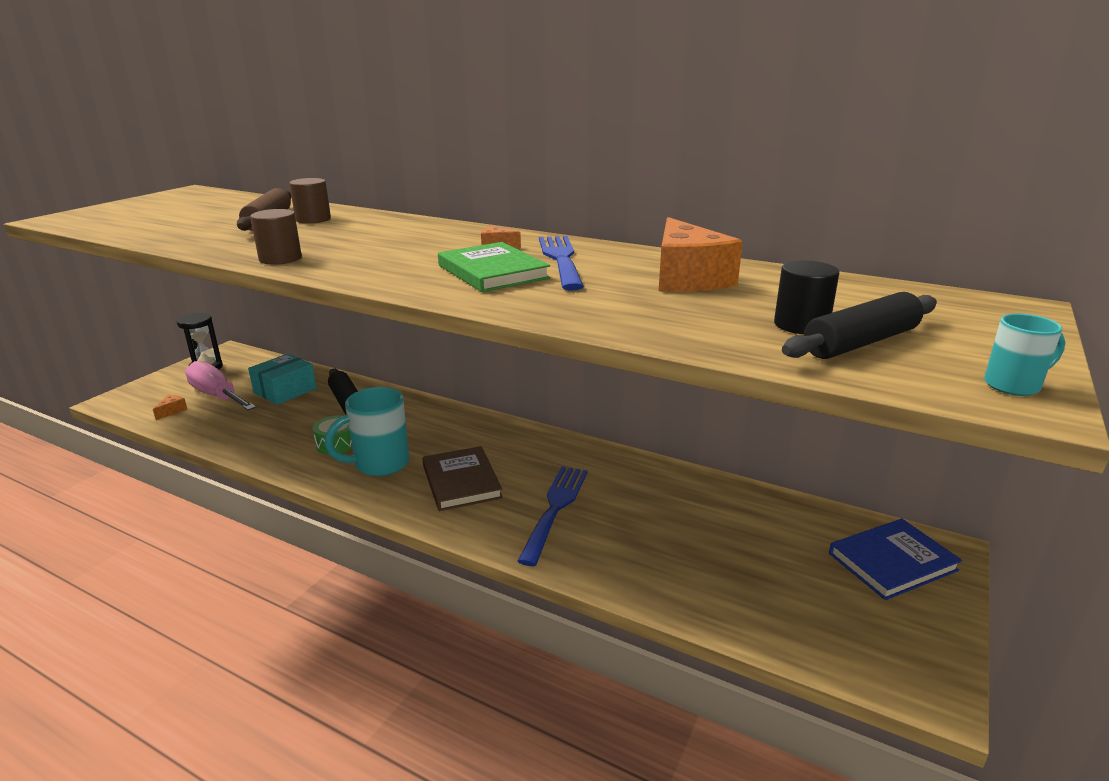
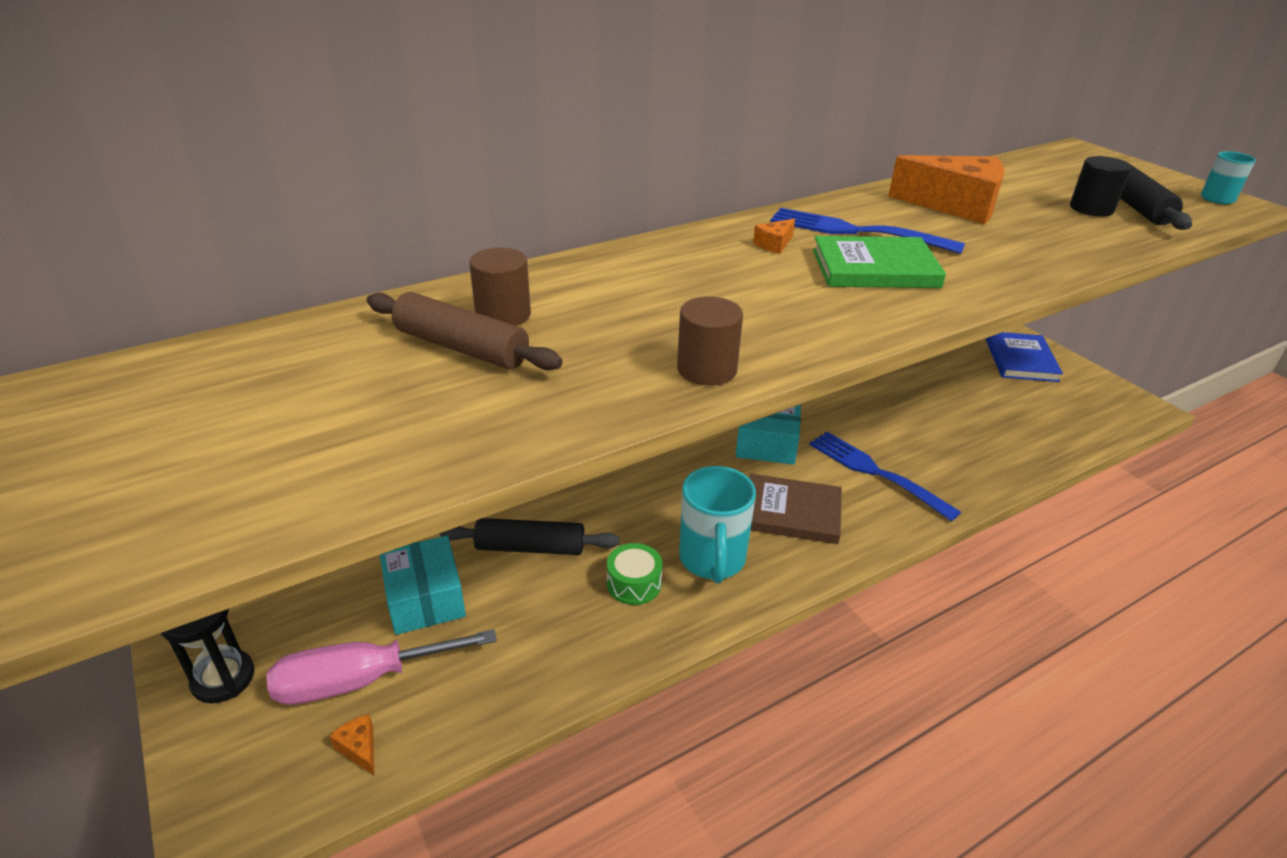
camera: 60 degrees left, 10 degrees up
none -> turquoise box [736,405,801,465]

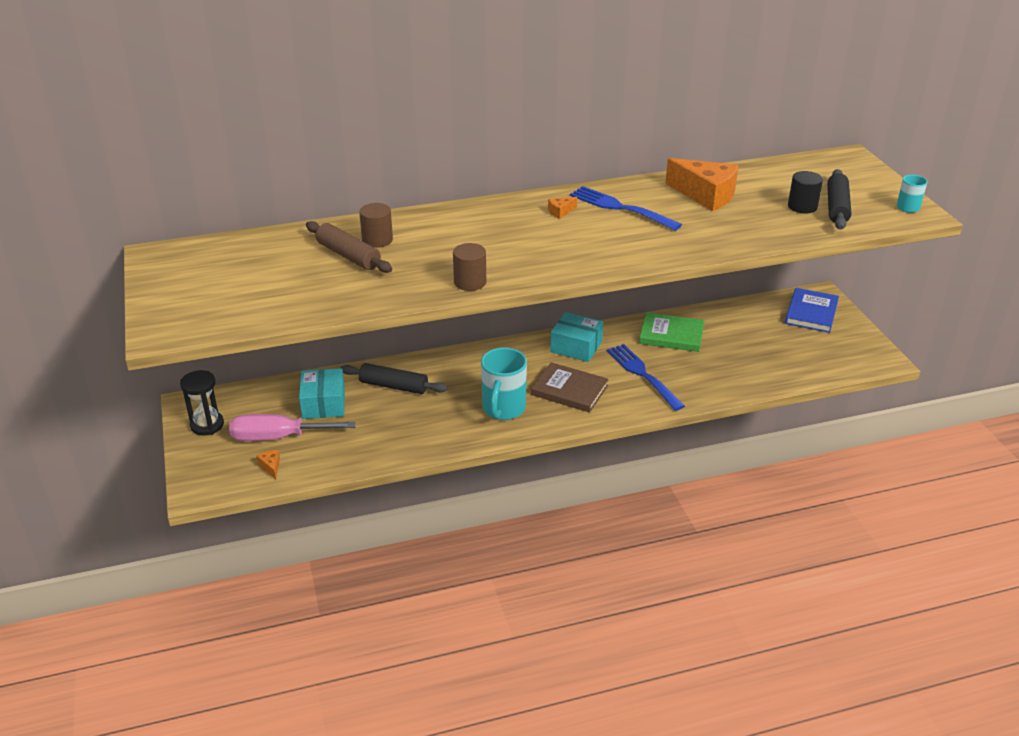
camera: 15 degrees right, 0 degrees up
green drum [607,543,662,605] -> none
green book [813,236,946,288] -> green book moved to [639,312,704,352]

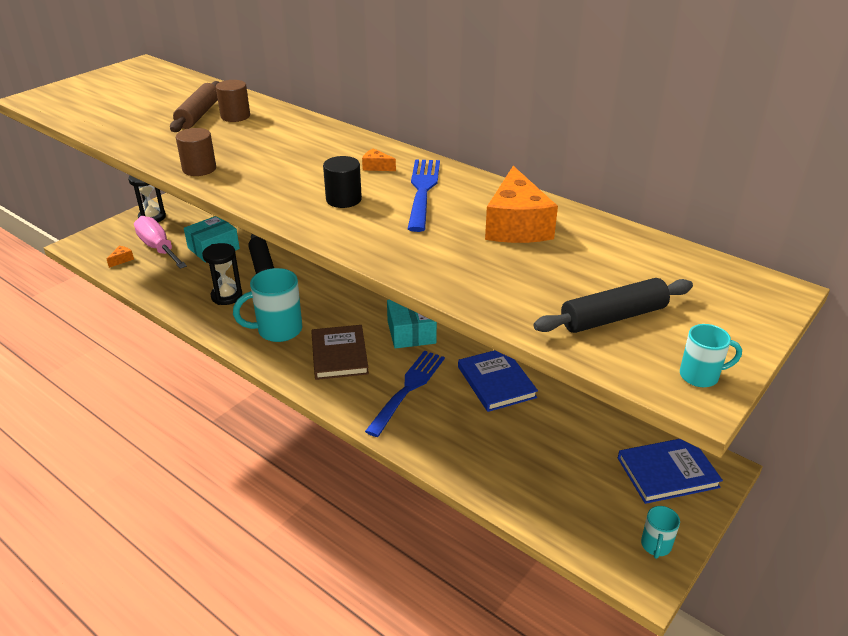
camera: 55 degrees right, 0 degrees up
green book [639,312,704,352] -> blue book [458,350,538,412]
black cylinder [788,171,823,213] -> black cylinder moved to [323,156,362,208]
none -> black hourglass [202,243,243,305]
none -> turquoise mug [641,506,680,559]

